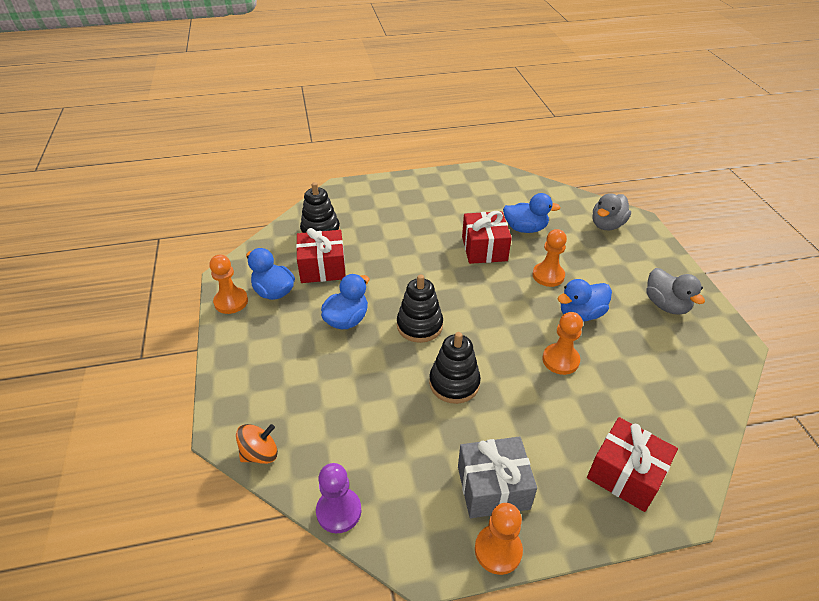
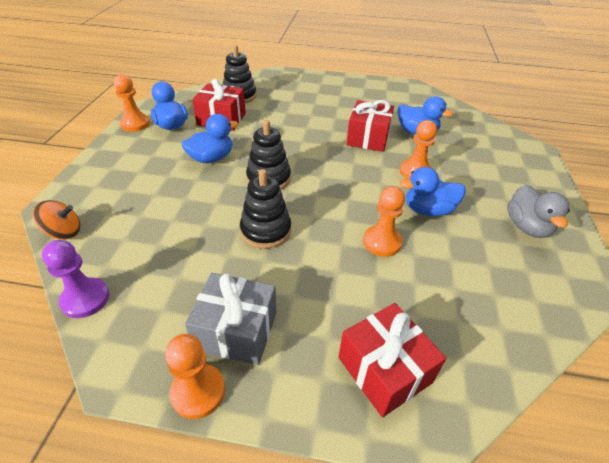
camera: 20 degrees right, 0 degrees up
grey duck [593,193,631,230] -> none

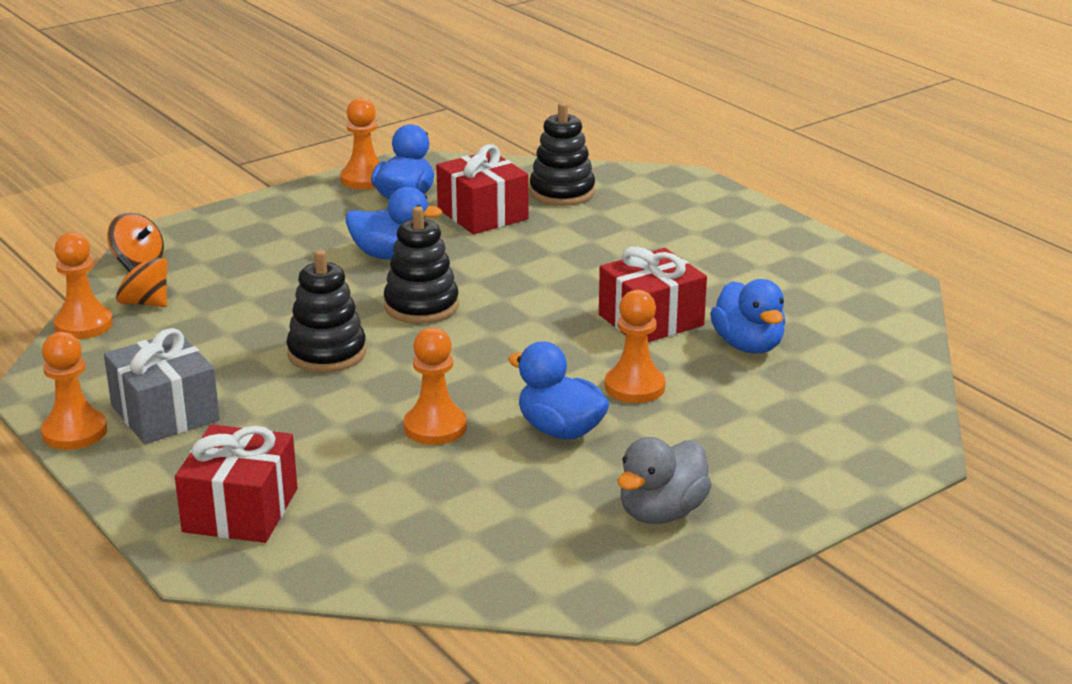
camera: 45 degrees right, 15 degrees down
purple pawn [42,240,110,318] -> orange pawn [54,232,113,339]
none -> orange spinning top [116,254,168,307]

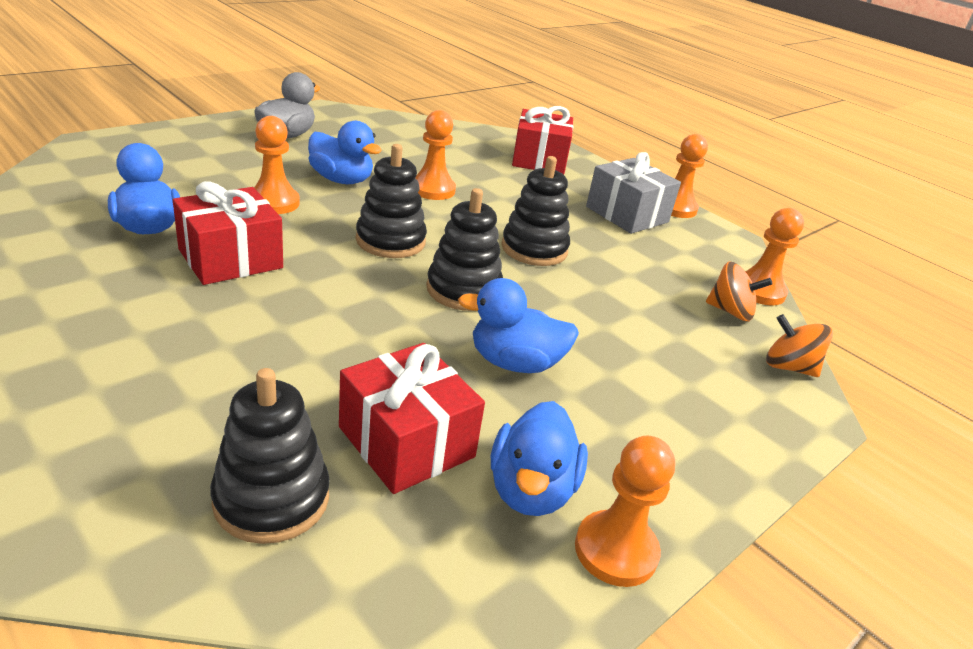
camera: 170 degrees right, 5 degrees up
none -> black stacking toy [356,144,427,258]

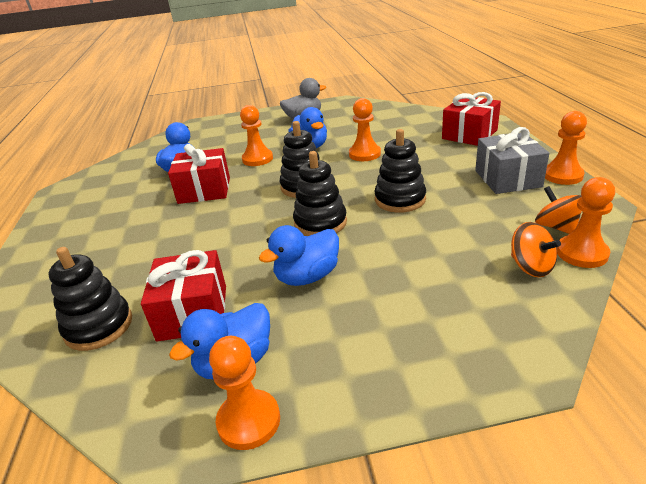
camera: 40 degrees right, 0 degrees up
blue duck [458,278,579,373] -> blue duck turned 75 degrees counterclockwise [259,225,339,286]
orange spinning top [766,314,833,377] -> orange spinning top moved to [535,186,582,234]

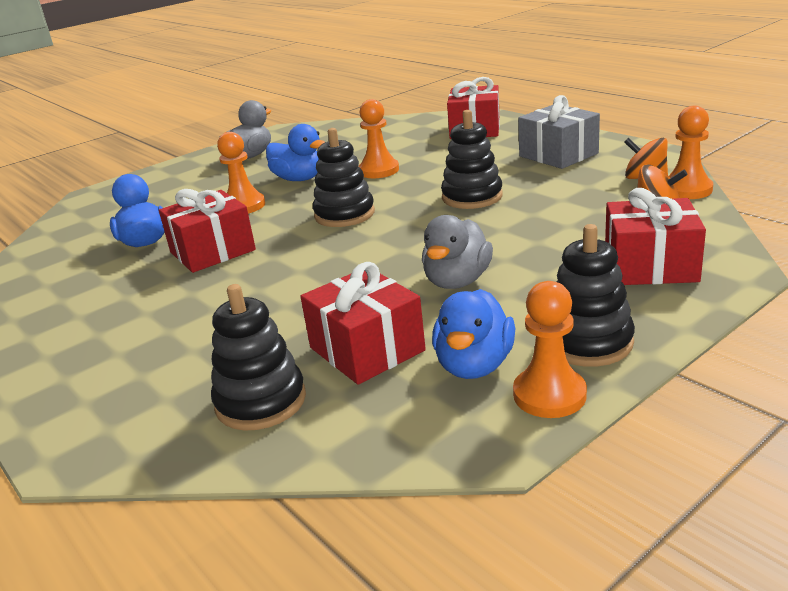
camera: 30 degrees left, 5 degrees down
blue duck [259,225,339,286] -> grey duck [422,215,493,289]
black stacking toy [293,151,347,236] -> black stacking toy moved to [557,224,635,367]
orange pawn [545,111,587,185] -> none
none -> red gift [605,188,706,285]

